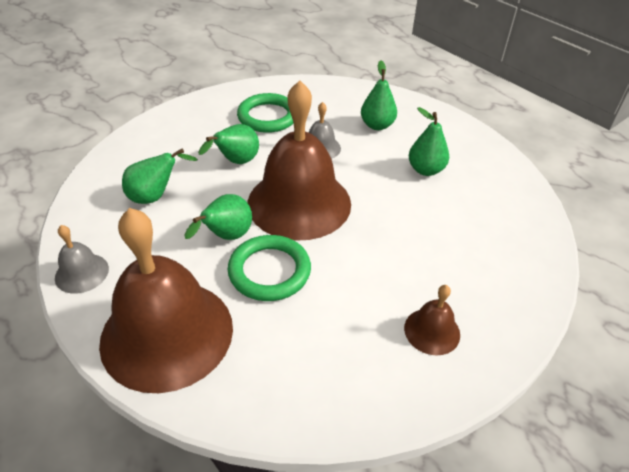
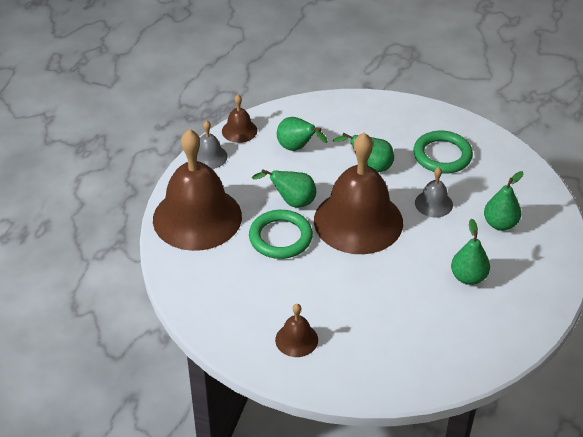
camera: 60 degrees right, 0 degrees up
none -> brown bell [222,95,257,143]

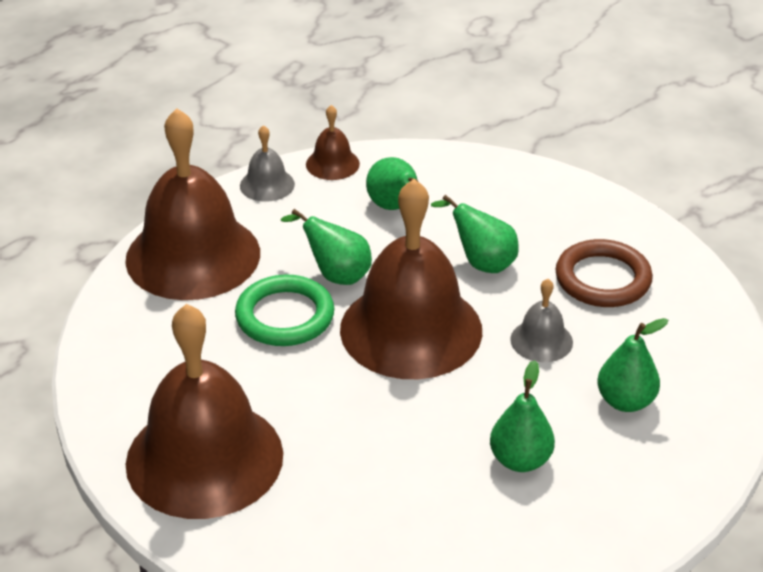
camera: 25 degrees right, 5 degrees down
brown bell [275,304,318,357] -> brown bell [126,304,283,519], size x2.30
green ring [413,131,473,174] -> brown ring [555,239,653,307]

